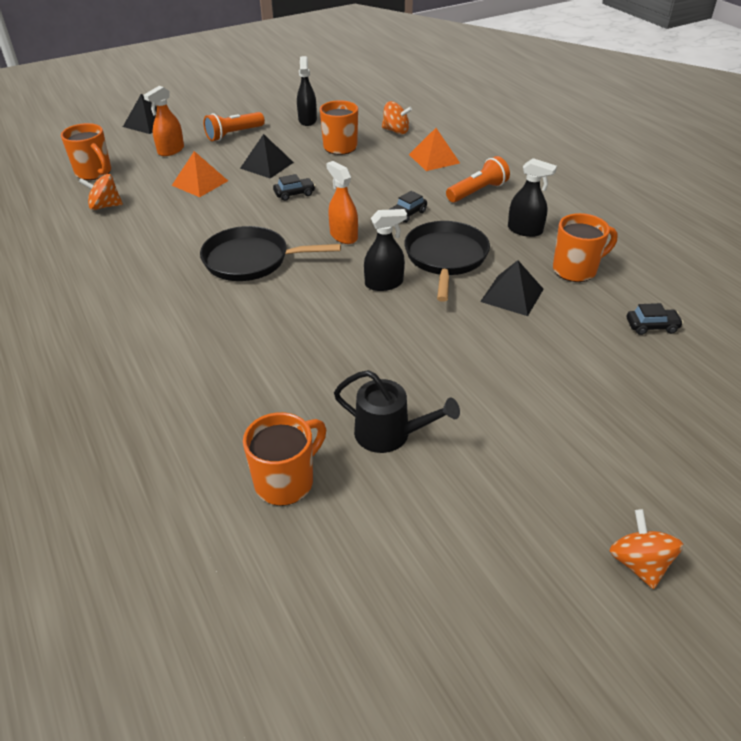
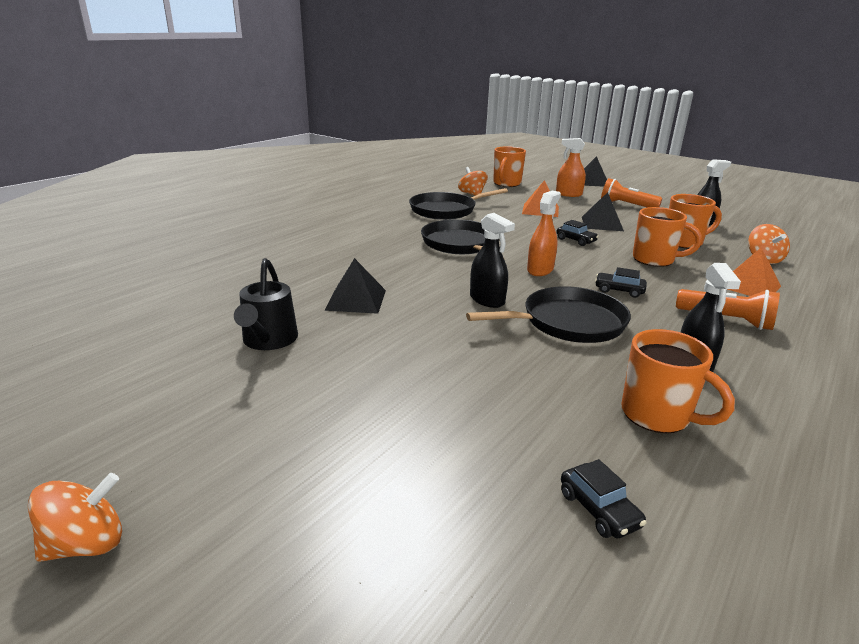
camera: 65 degrees right, 15 degrees down
orange mug [243,412,326,506] -> orange mug moved to [633,207,702,267]
black pyramid [480,260,544,316] -> black pyramid moved to [324,258,386,314]
none -> black pan [409,188,508,220]

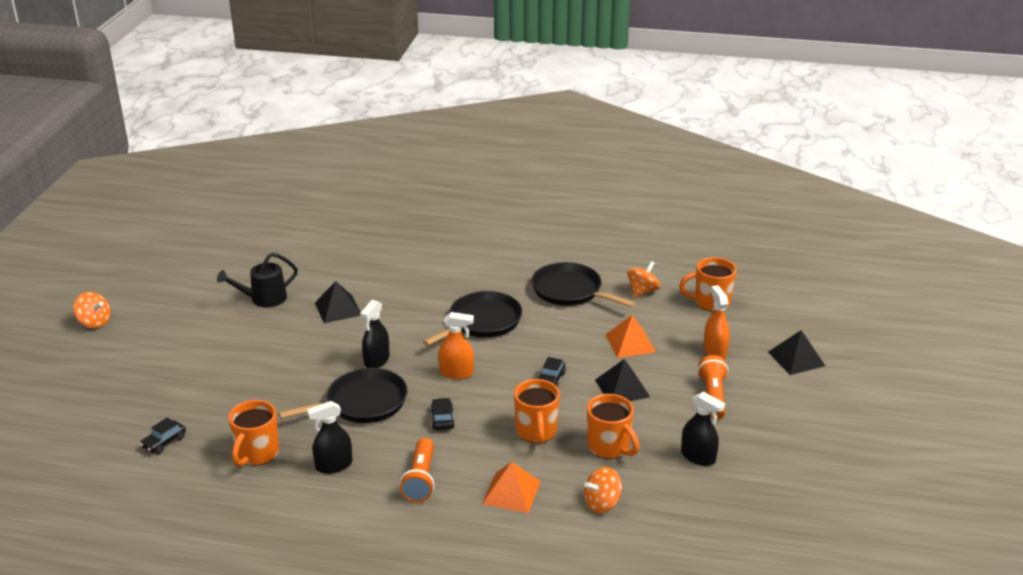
camera: 65 degrees right, 5 degrees up
black pan [466,286,631,343] -> black pan turned 75 degrees counterclockwise [278,368,408,423]

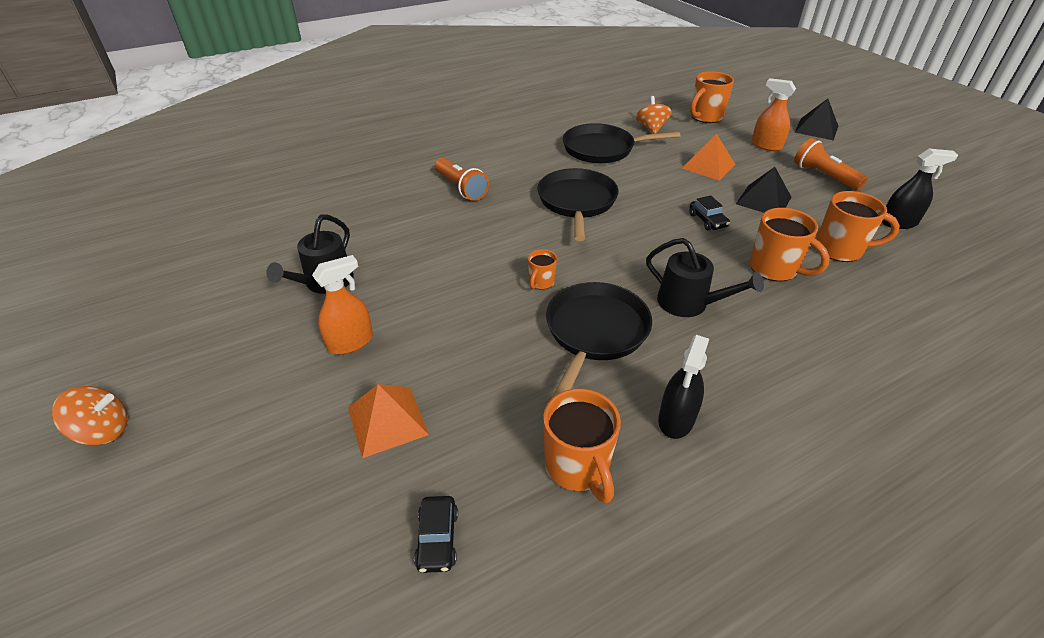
camera: 40 degrees left, 10 degrees up
black pyramid [315,281,361,323] -> none
black spray bottle [360,300,390,368] -> orange mug [528,249,557,290]
orange flashlight [400,438,435,502] -> orange flashlight moved to [435,158,489,201]
black car [431,398,455,430] -> black watering can [646,238,764,317]
orange spray bottle [438,312,474,379] -> orange spray bottle moved to [312,255,373,355]
orange pyramid [482,462,541,513] -> orange pyramid moved to [348,384,429,458]
orange spinning top [584,467,622,513] -> none

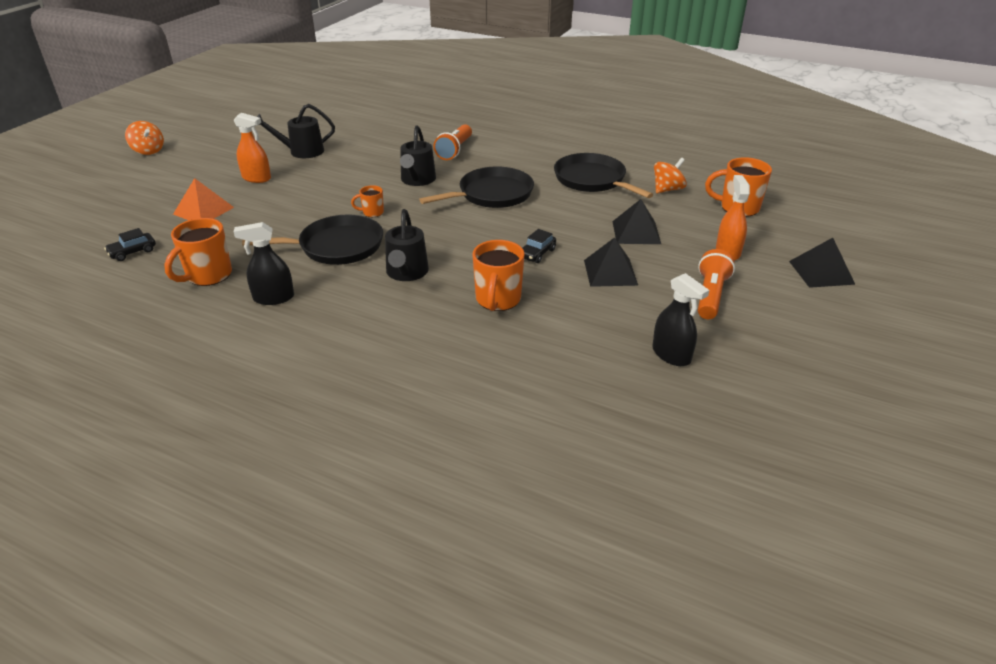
camera: 55 degrees right, 5 degrees down
orange pyramid [682,134,735,181] -> black pyramid [612,199,661,244]
orange mug [816,191,900,262] -> none
none -> black watering can [400,125,436,186]

